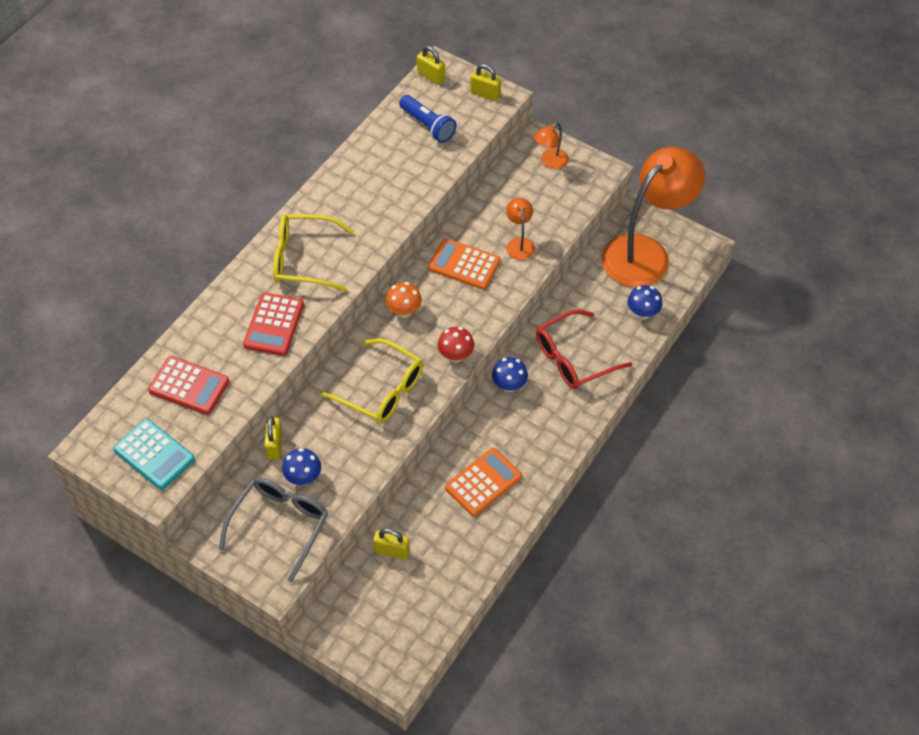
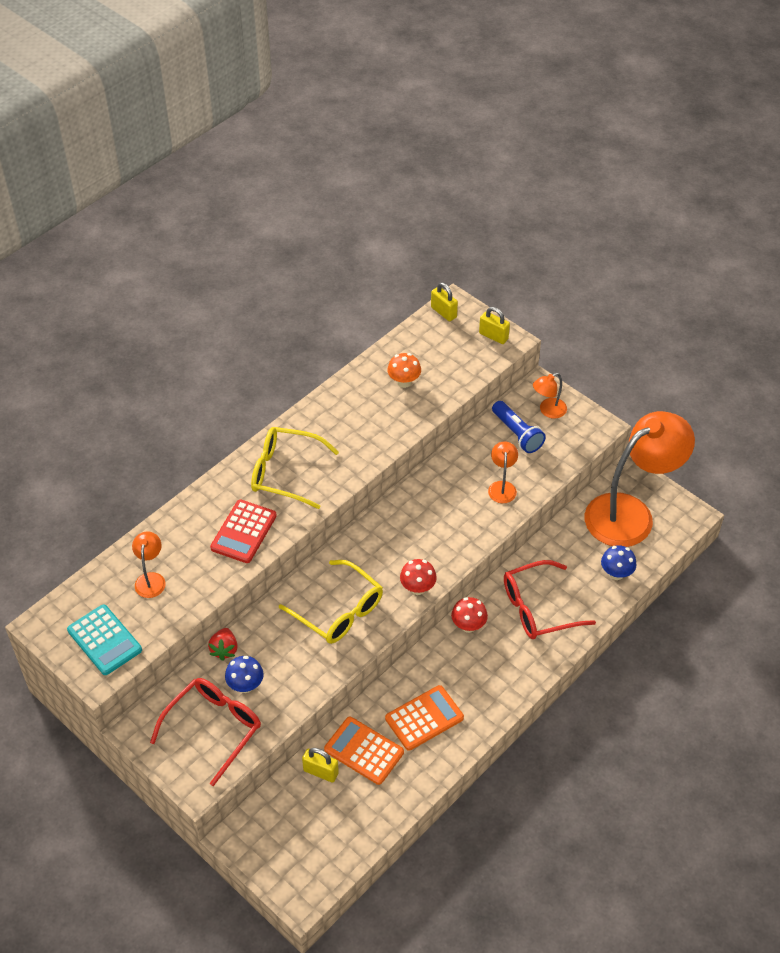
camera: 10 degrees right, 5 degrees down
red calculator [148,356,230,415] -> orange lamp [132,531,166,598]
grey glasses [219,477,328,583] -> red glasses [150,678,261,786]
yellow padlock [264,416,283,460] -> red strawberry [208,628,238,661]
orange mushroom [386,282,422,318] -> orange mushroom moved to [387,353,421,388]
blue flashlight [399,95,456,143] -> blue flashlight moved to [492,401,546,453]
orange calculator [428,238,501,290] -> orange calculator moved to [324,717,404,785]
blue mushroom [492,357,528,392] -> red mushroom [451,597,488,633]

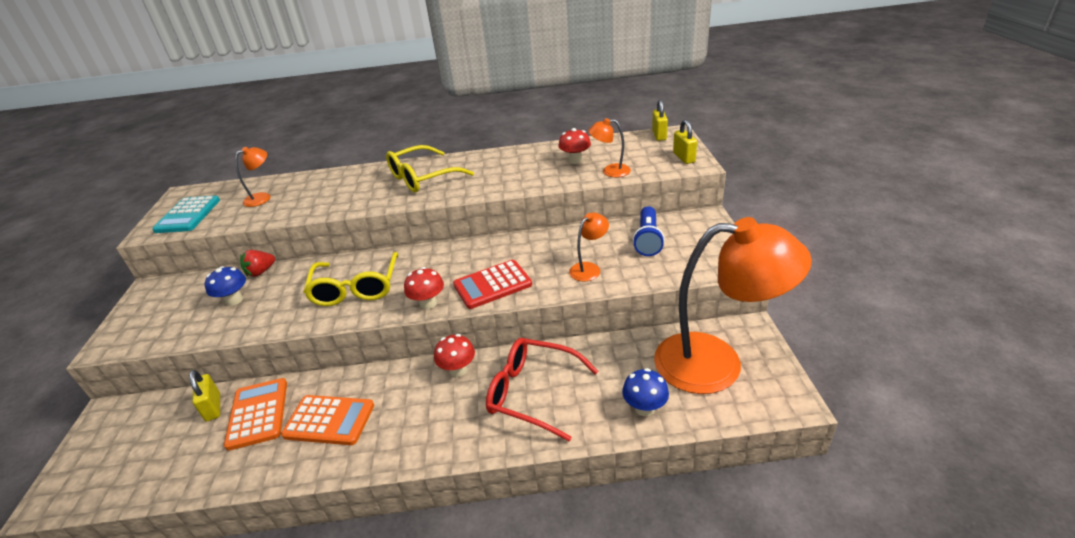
camera: 45 degrees right, 15 degrees down
red glasses [150,678,261,786] -> none
red calculator [210,500,277,563] -> red calculator moved to [453,260,532,309]
yellow glasses [251,427,339,509] -> yellow glasses turned 90 degrees counterclockwise [386,145,474,193]
orange mushroom [387,353,421,388] -> red mushroom [559,128,591,164]
orange lamp [533,373,567,419] -> orange lamp moved to [588,118,631,177]

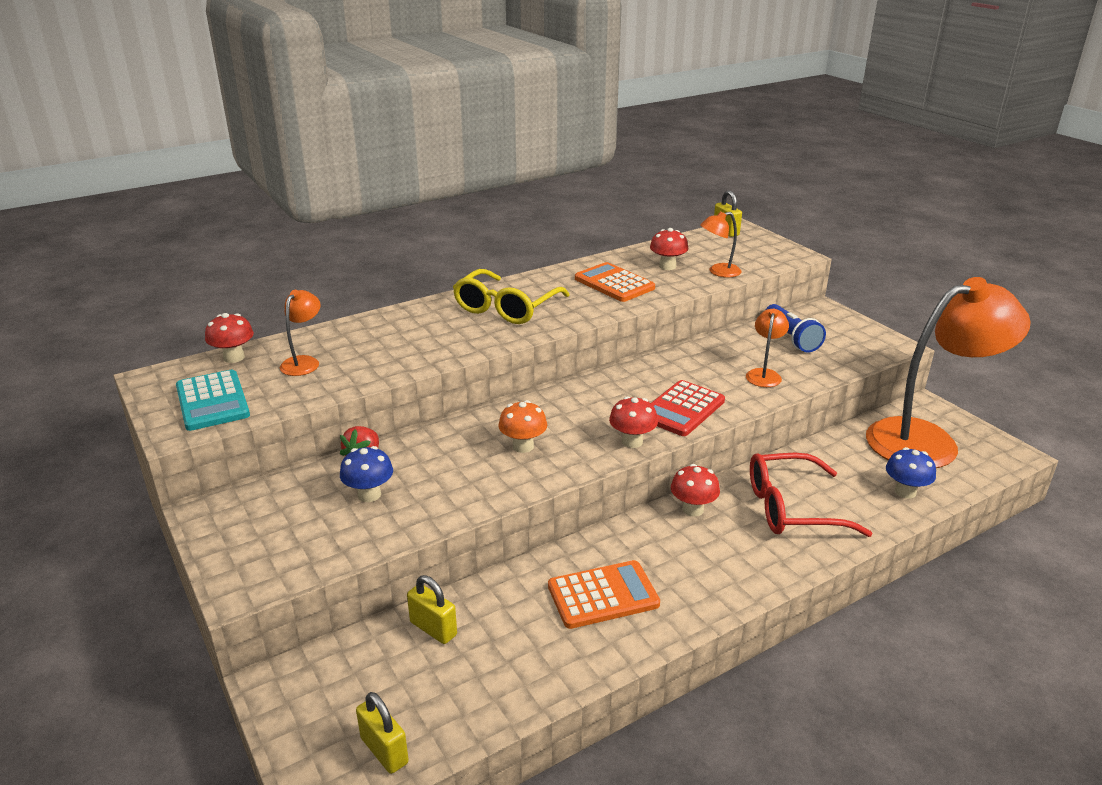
camera: 30 degrees left, 5 degrees down
orange calculator [224,378,287,451] -> orange calculator moved to [575,262,655,302]
yellow glasses [303,252,398,306] -> orange mushroom [498,400,547,453]
yellow padlock [673,119,697,164] -> yellow padlock moved to [356,692,409,774]
none -> red mushroom [205,313,254,363]

